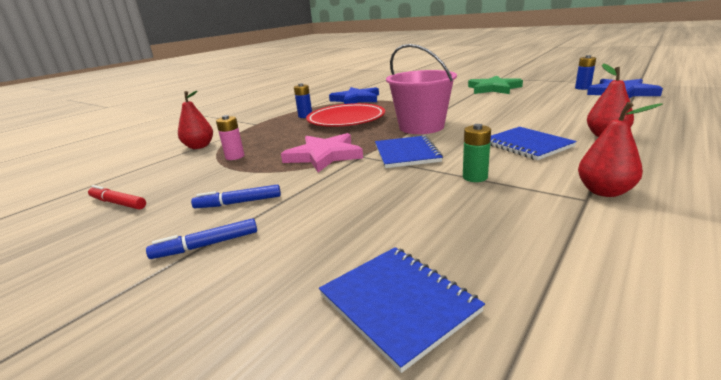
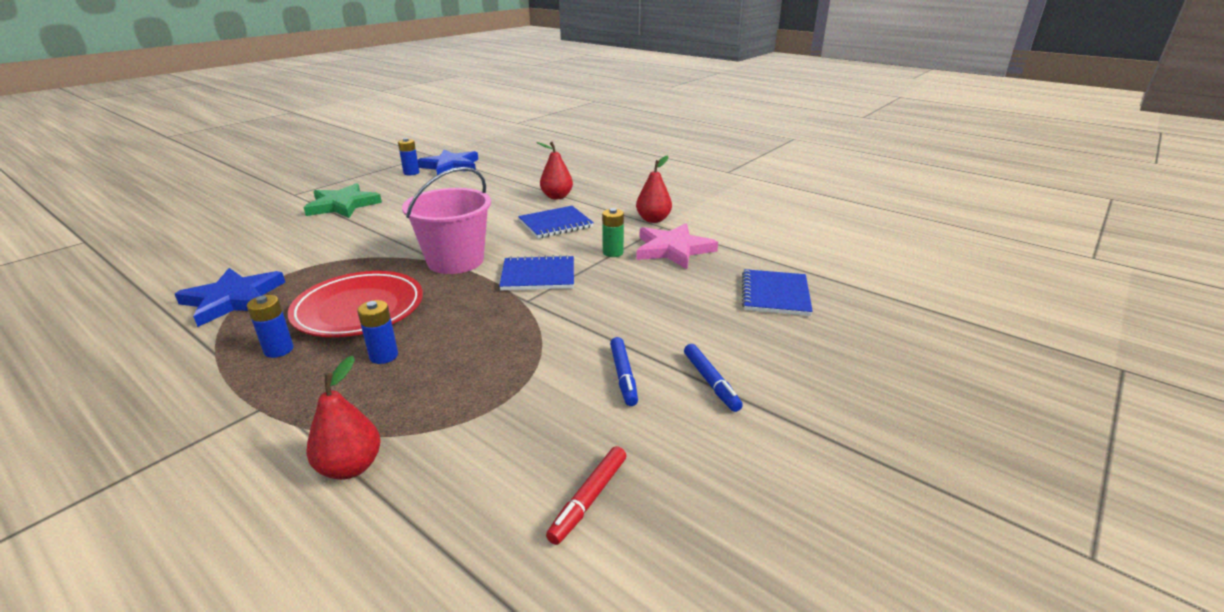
camera: 90 degrees left, 5 degrees up
pink battery [216,115,245,160] -> none
pink star [281,133,363,172] -> pink star moved to [636,223,718,269]
blue notebook [319,247,485,373] -> blue notebook turned 45 degrees counterclockwise [742,269,813,316]
none -> blue battery [357,300,398,364]

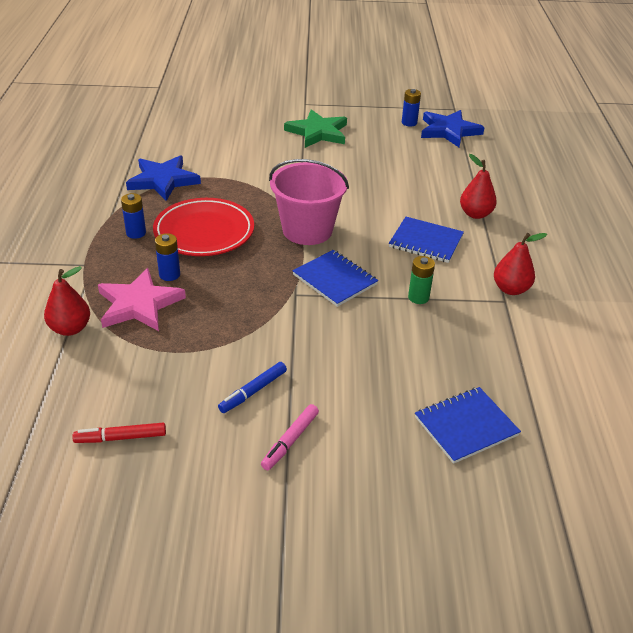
camera: 50 degrees right, 10 degrees up
pink star [636,223,718,269] -> pink star moved to [98,268,186,331]
blue marker [684,344,743,412] -> pink marker [261,404,319,470]

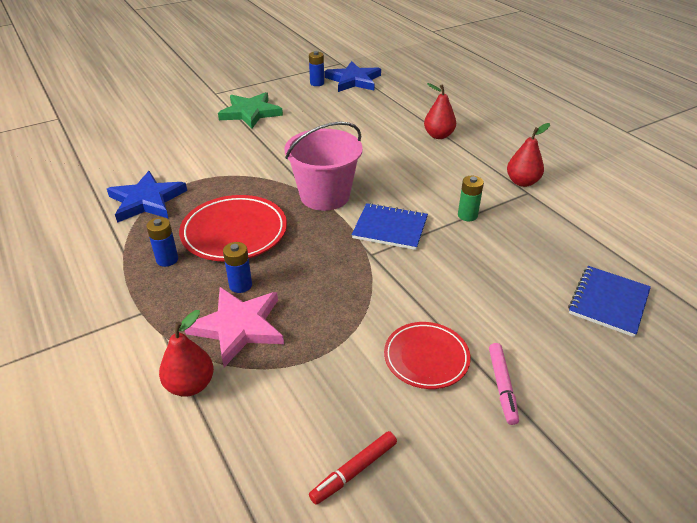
camera: 30 degrees left, 0 degrees up
blue marker [218,362,287,413] -> red plate [384,322,471,389]
blue notebook [389,217,464,263] -> none

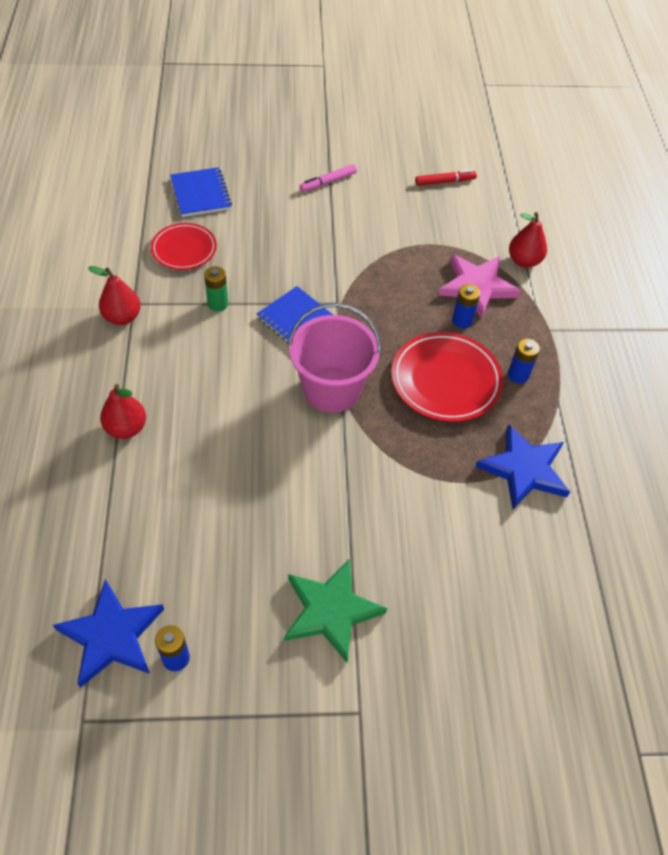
camera: 155 degrees left, 15 degrees up
red plate [384,322,471,389] -> red plate moved to [151,223,217,270]
pink marker [489,343,519,425] -> pink marker turned 150 degrees counterclockwise [300,164,357,192]
blue notebook [568,266,651,337] -> blue notebook turned 75 degrees counterclockwise [170,167,232,217]

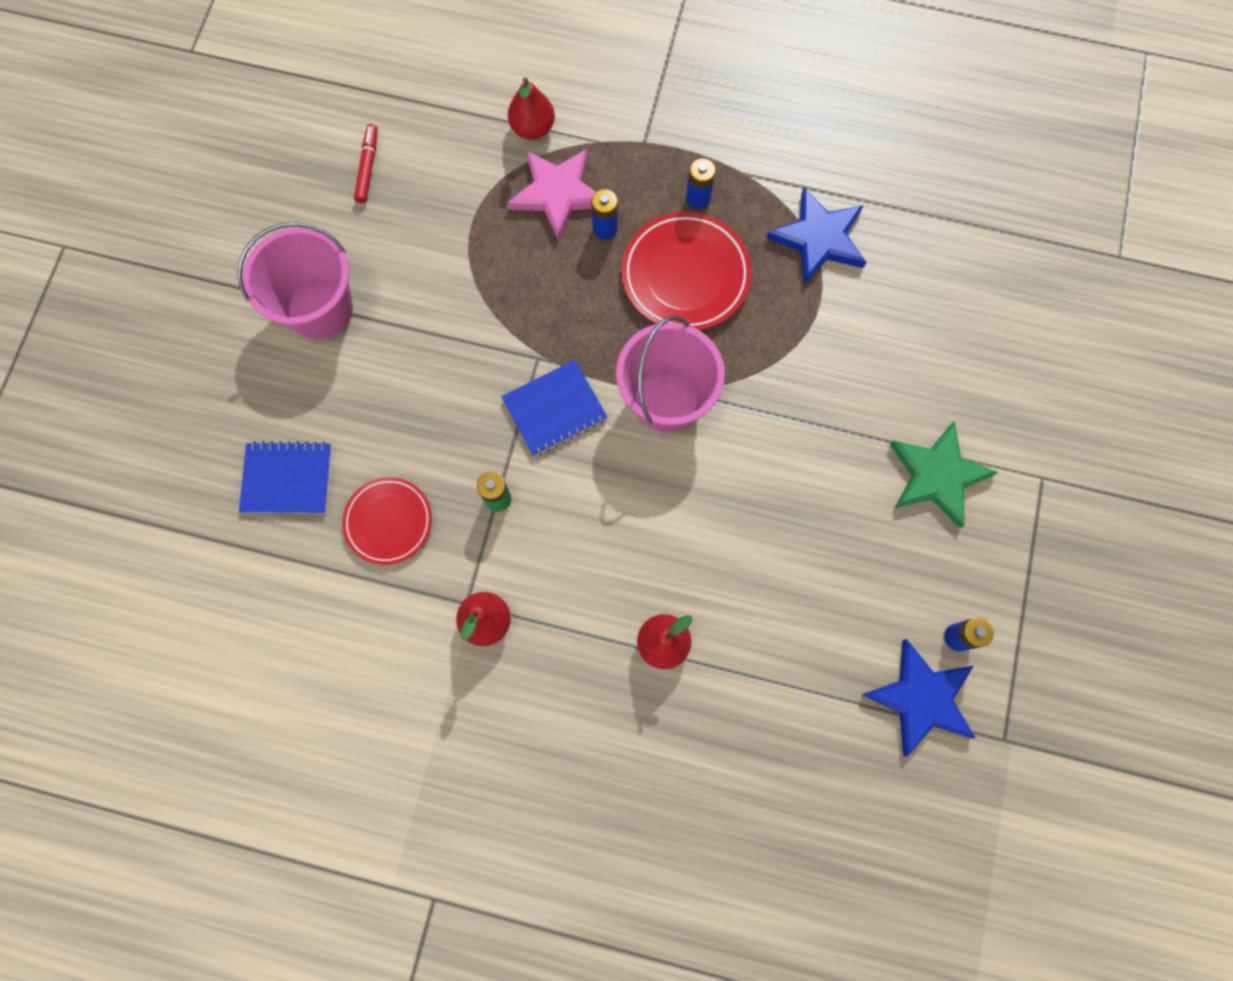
camera: 70 degrees left, 20 degrees up
pink marker [300,164,357,192] -> pink bucket [237,222,353,339]

